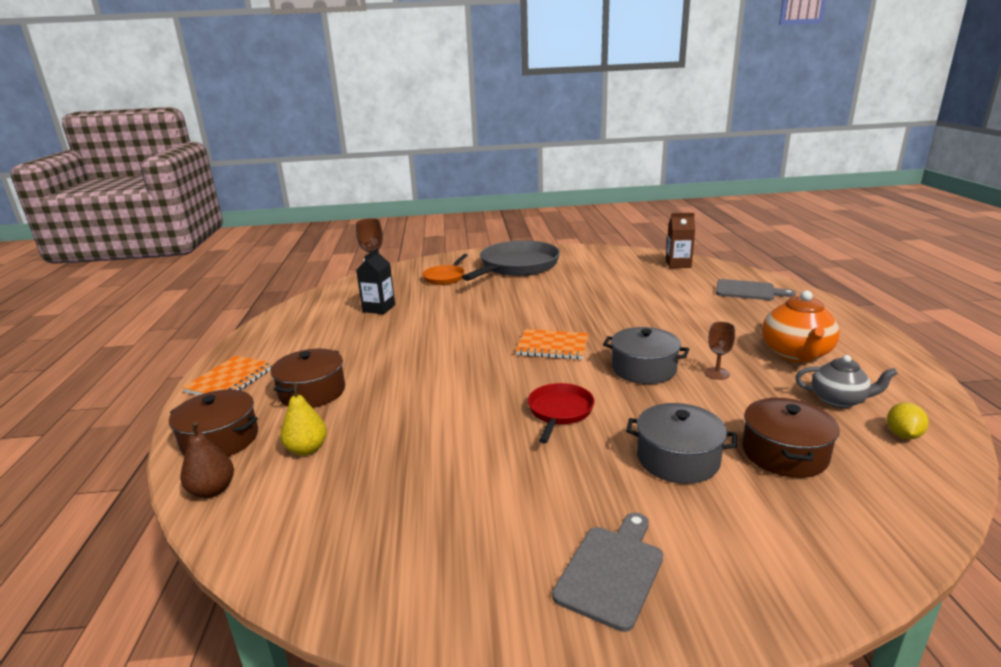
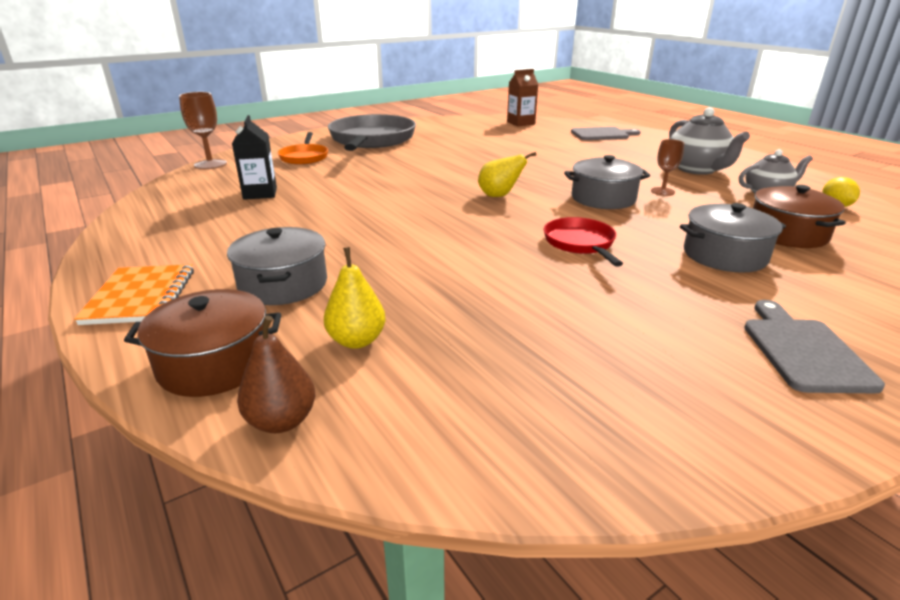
camera: 30 degrees left, 5 degrees up
brown pot [271,349,345,408] -> grey pot [227,227,327,305]
orange notebook [516,329,589,360] -> yellow pear [478,152,536,197]
orange teapot [762,291,840,362] -> grey teapot [669,107,750,175]

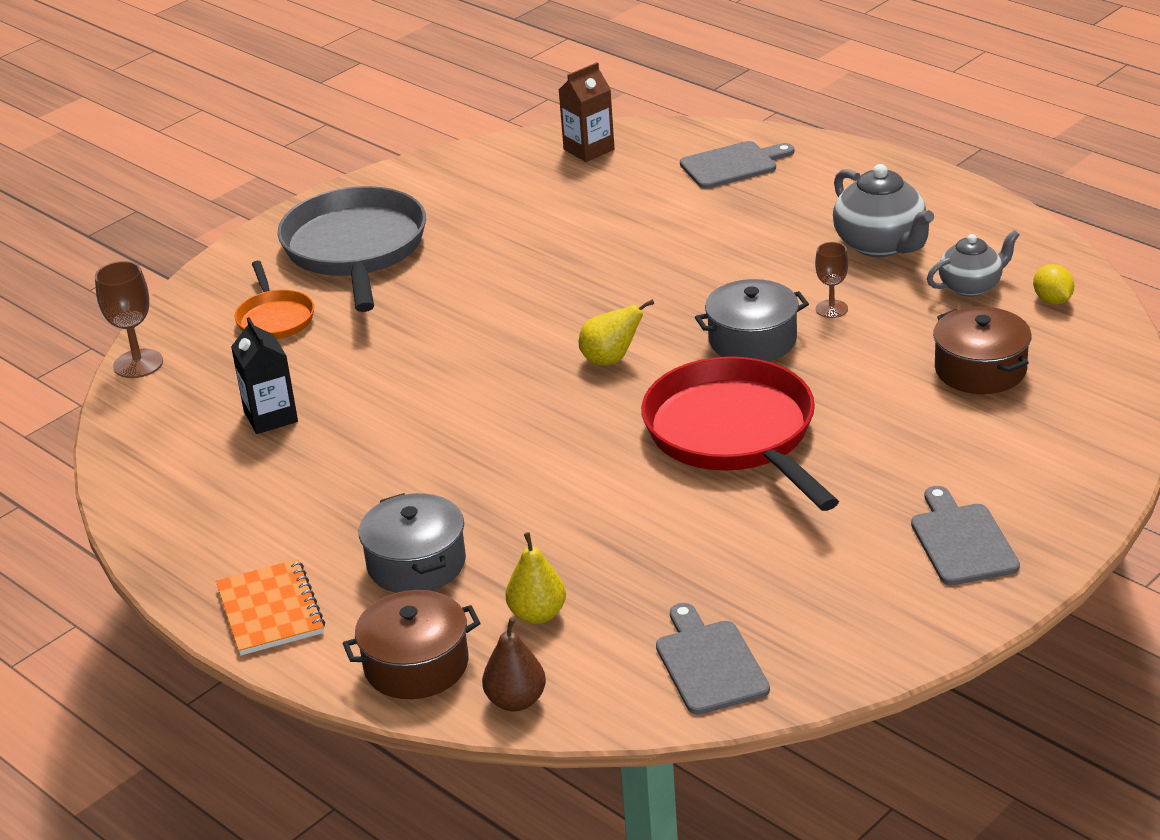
camera: 10 degrees left, 5 degrees up
red pan [544,217,623,267] -> red pan [641,356,839,511], size x1.96
grey pot [680,203,786,273] -> none
none -> grey cutting board [656,603,770,715]

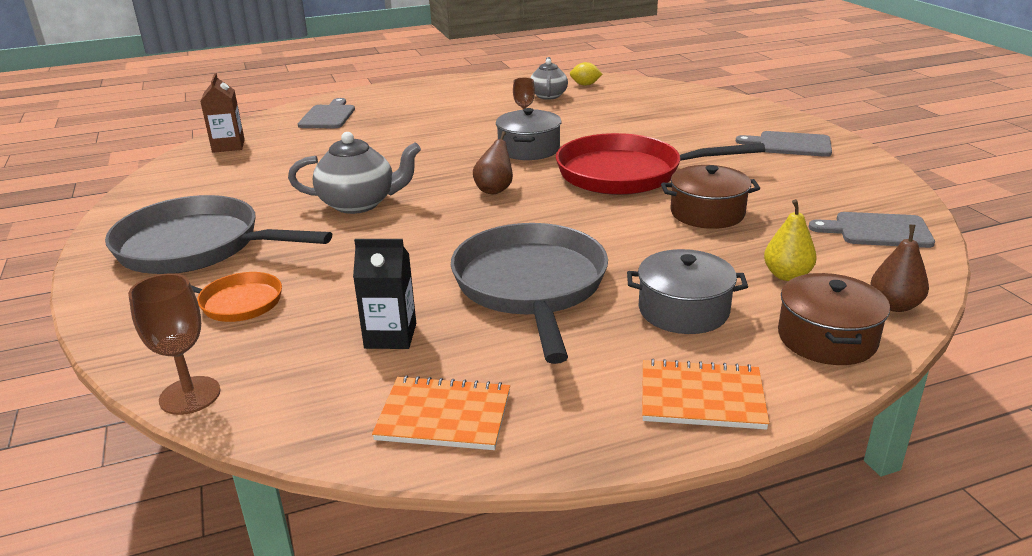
camera: 65 degrees left, 5 degrees down
yellow pear [579,299,654,365] -> brown pear [473,131,513,194]
grey teapot [833,164,934,257] -> grey teapot moved to [288,132,421,214]
brown pot [933,307,1032,394] -> brown pot moved to [661,165,760,229]
none -> orange notebook [372,375,510,450]
none -> grey pan [451,223,608,364]

